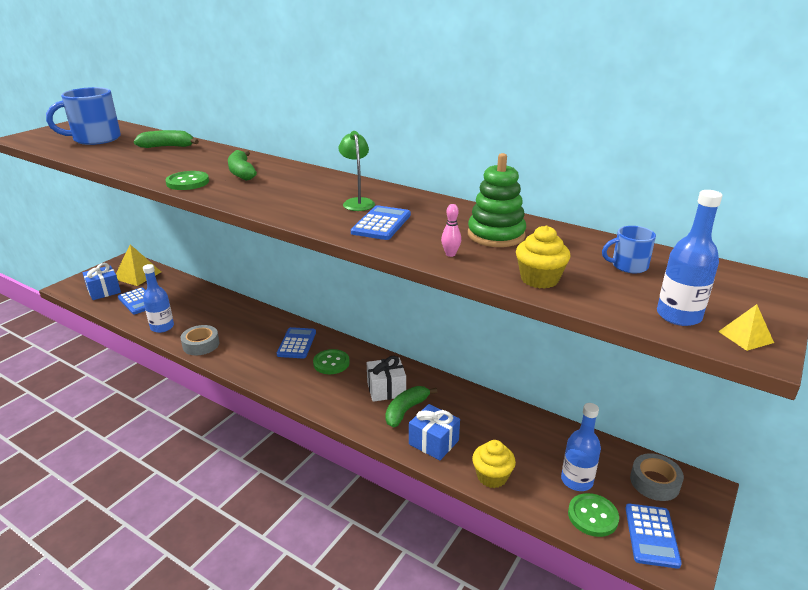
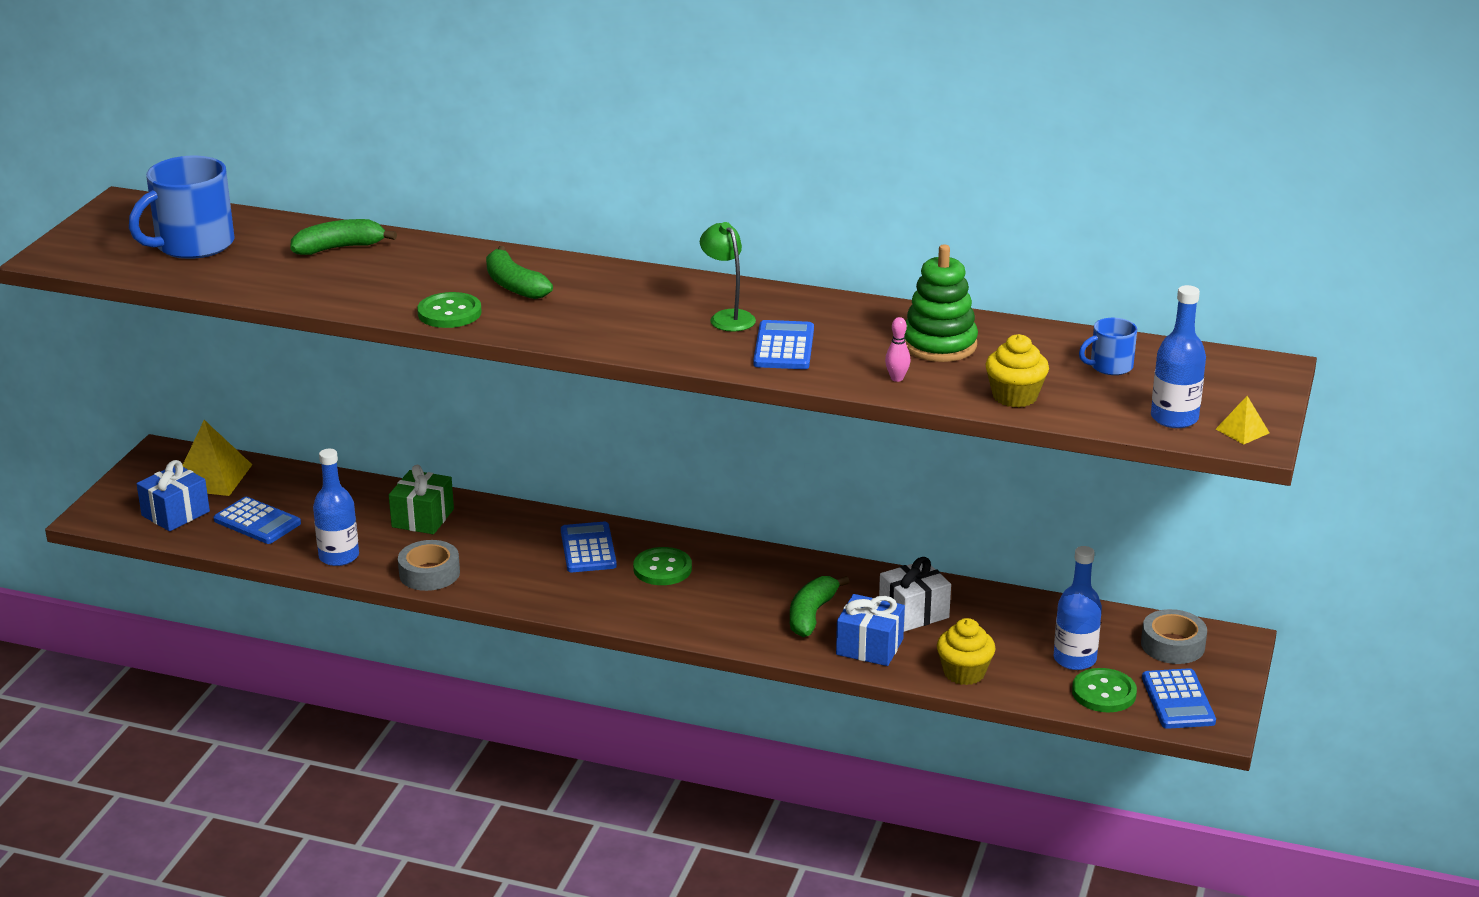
camera: 15 degrees left, 0 degrees up
white gift [367,356,406,402] -> white gift moved to [879,557,951,632]
none -> green gift [389,465,454,534]

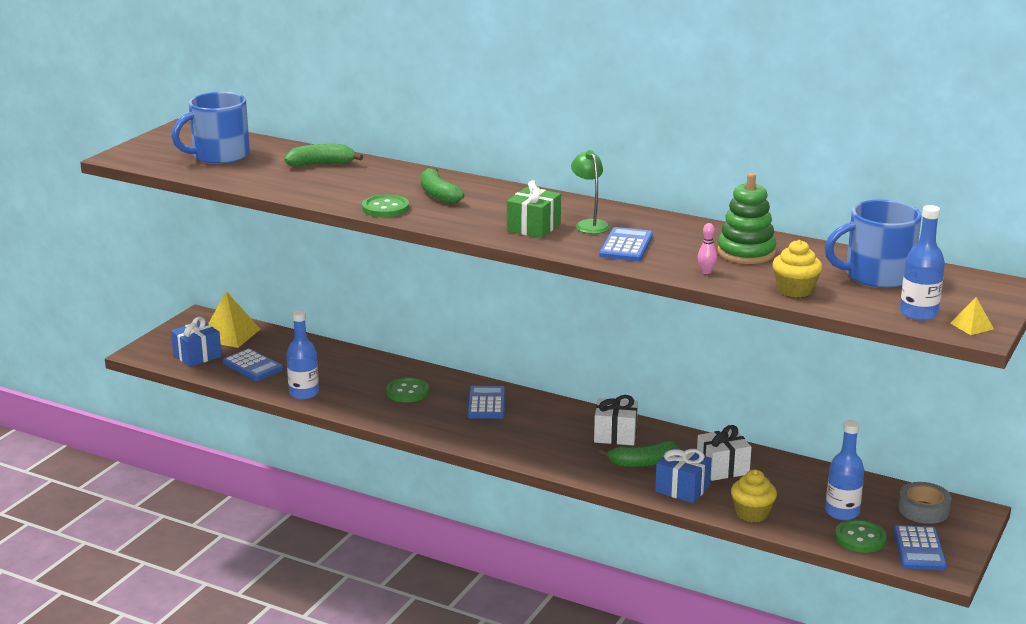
camera: 10 degrees right, 5 degrees down
green gift [389,465,454,534] -> green gift moved to [507,180,561,238]
grey tape [398,540,460,591] -> none
green button [633,547,692,585] -> green button moved to [386,377,429,402]
green banana [790,576,849,637] -> green banana turned 135 degrees counterclockwise [599,440,679,467]
blue mug [1079,318,1137,375] -> blue mug [825,199,922,288], size x2.00
none -> white gift [594,395,638,445]

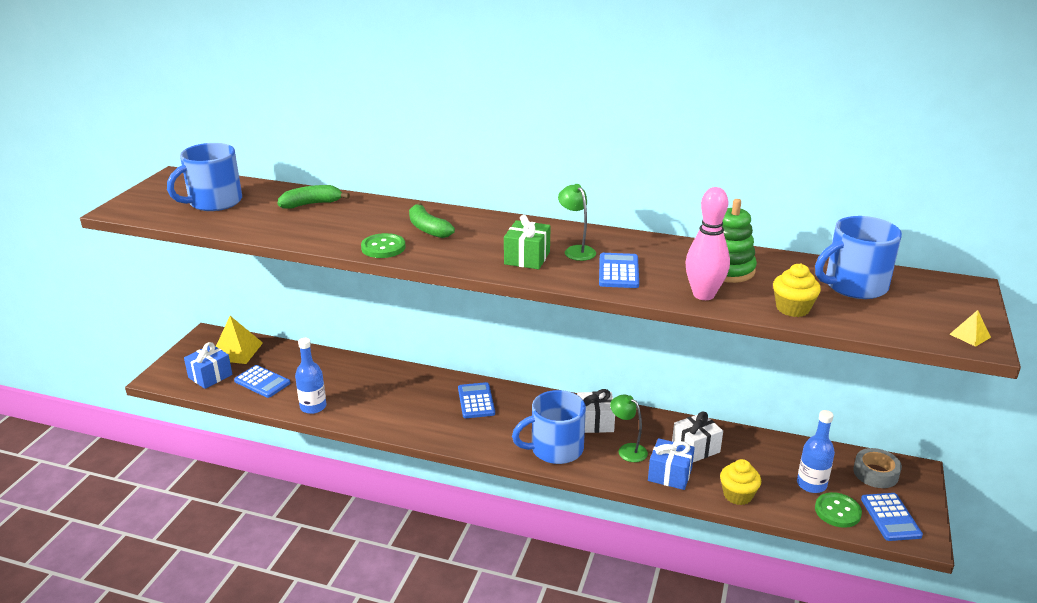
camera: 10 degrees left, 5 degrees up
green button [386,377,429,402] -> none
green banana [599,440,679,467] -> green lamp [610,395,648,462]
pink bowling pin [698,223,717,274] -> pink bowling pin [685,187,730,300], size x2.36
blue bottle [900,205,945,321] -> none
none -> blue mug [512,390,586,464]

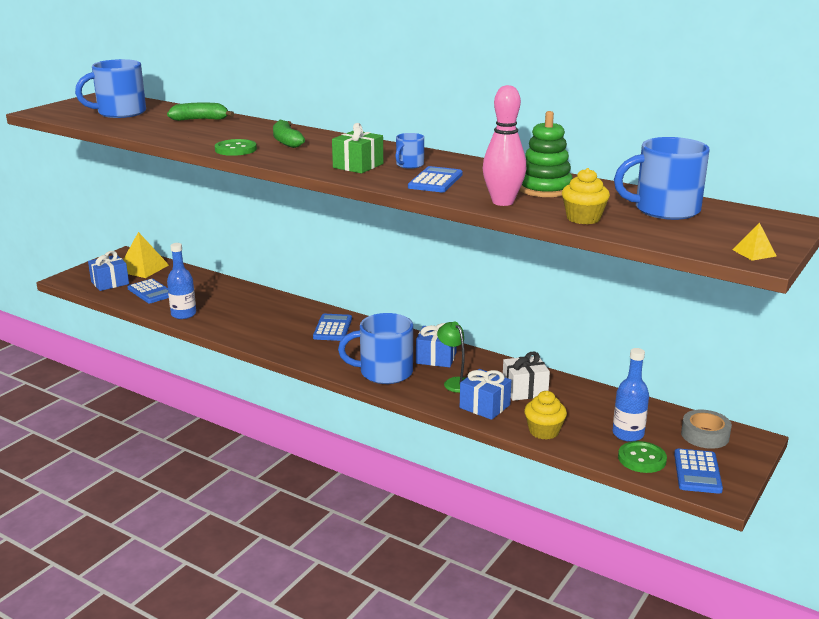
camera: 15 degrees right, 5 degrees down
green lamp [558,184,596,261] -> blue mug [395,133,424,169]
white gift [577,389,615,433] -> blue gift [416,323,457,367]

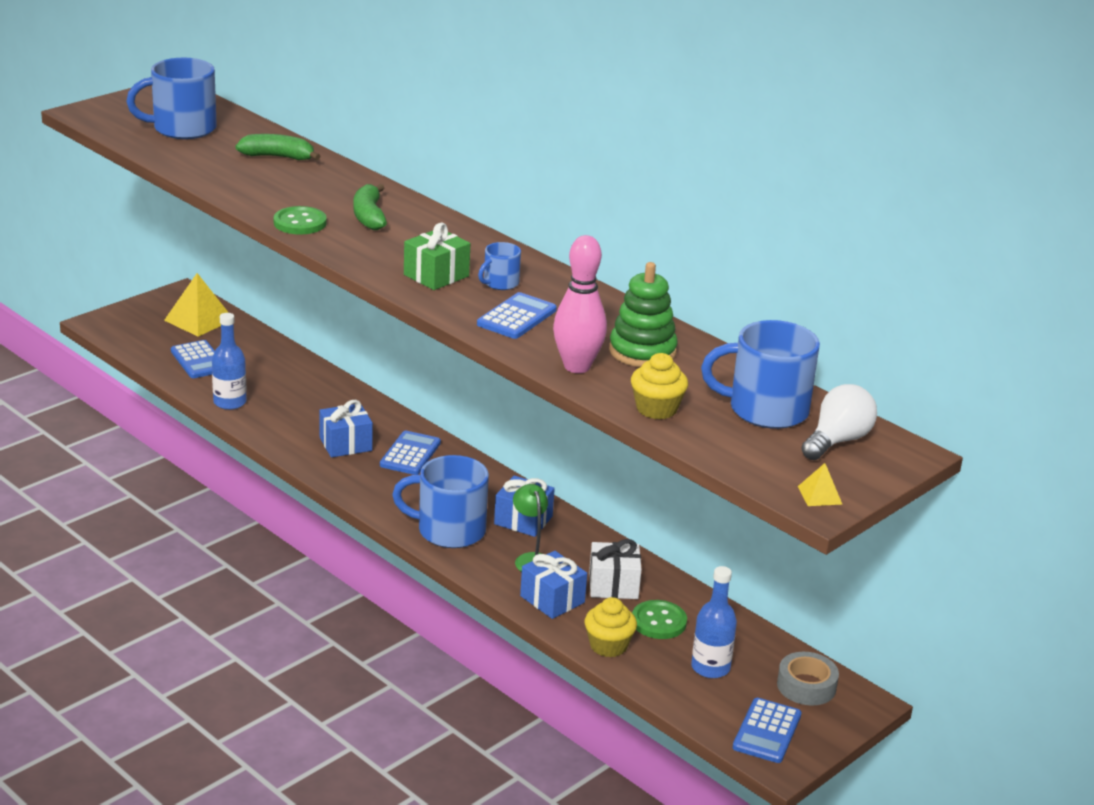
camera: 10 degrees right, 5 degrees up
blue gift [88,251,129,291] -> blue gift moved to [319,400,373,458]
green button [618,441,667,473] -> green button moved to [632,600,687,639]
none -> white light bulb [801,384,877,460]

